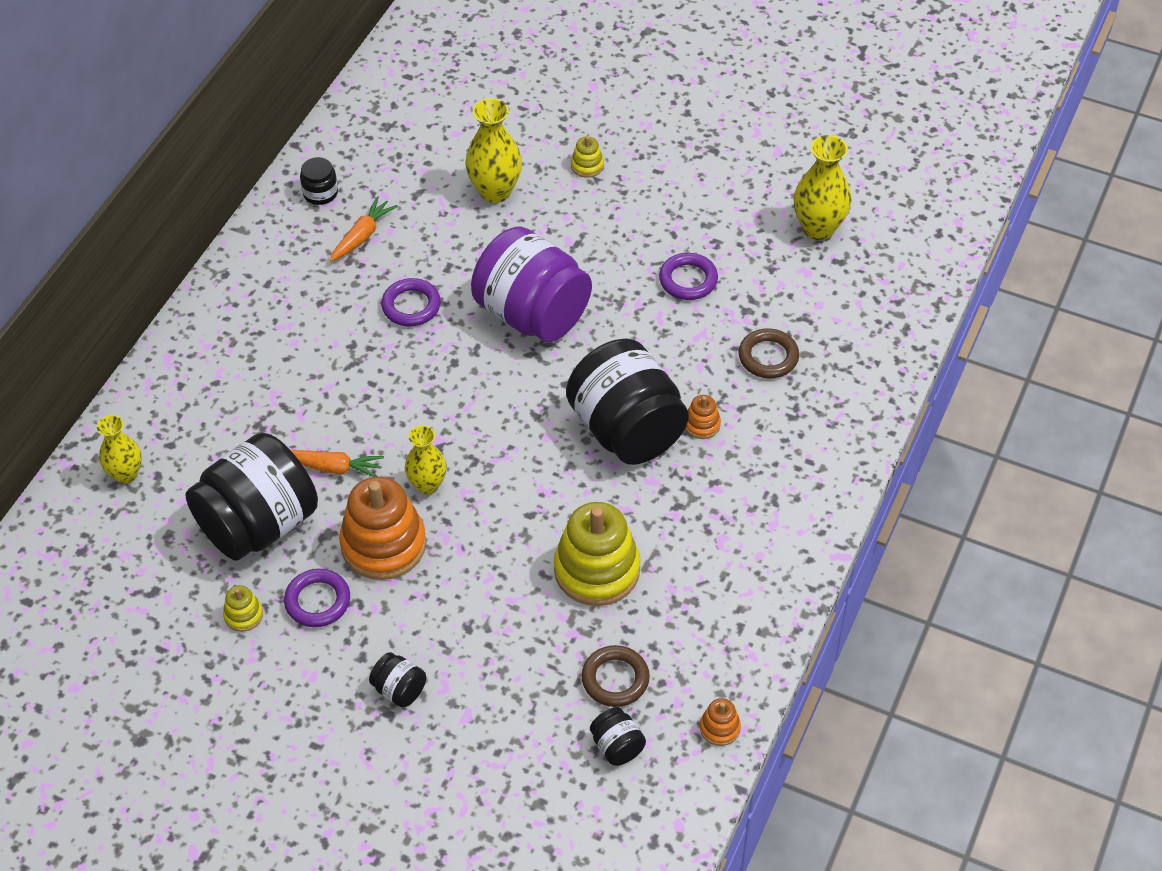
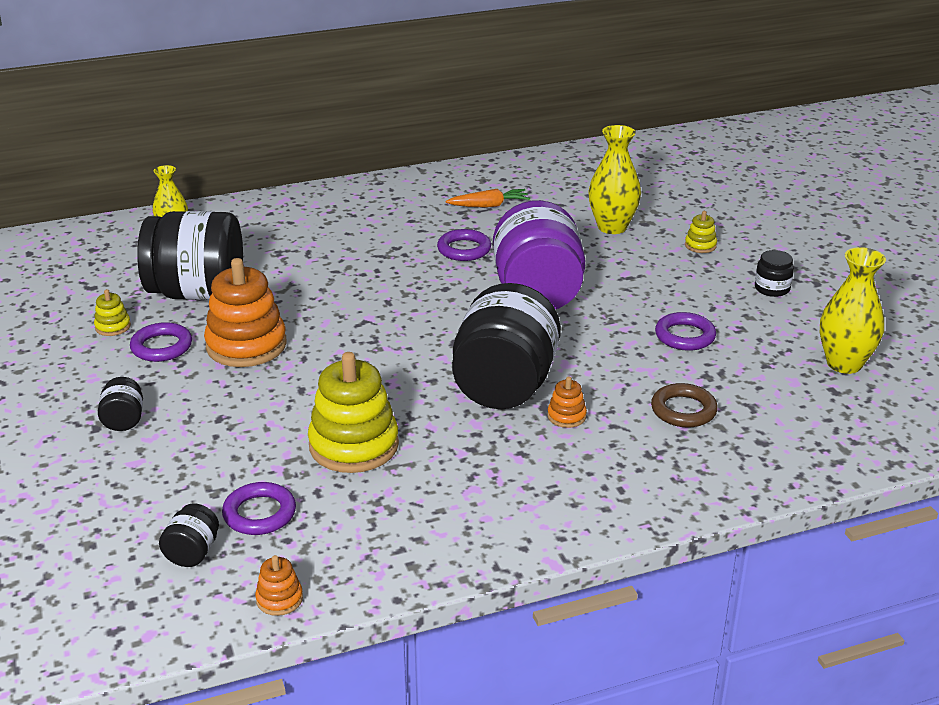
camera: 45 degrees right, 20 degrees down
orange carrot [291,450,384,477] -> none
black jar [300,157,338,205] -> black jar moved to [755,250,794,297]
yellow vase [405,425,446,494] -> none
brown ring [581,645,650,707] -> purple ring [222,482,296,535]

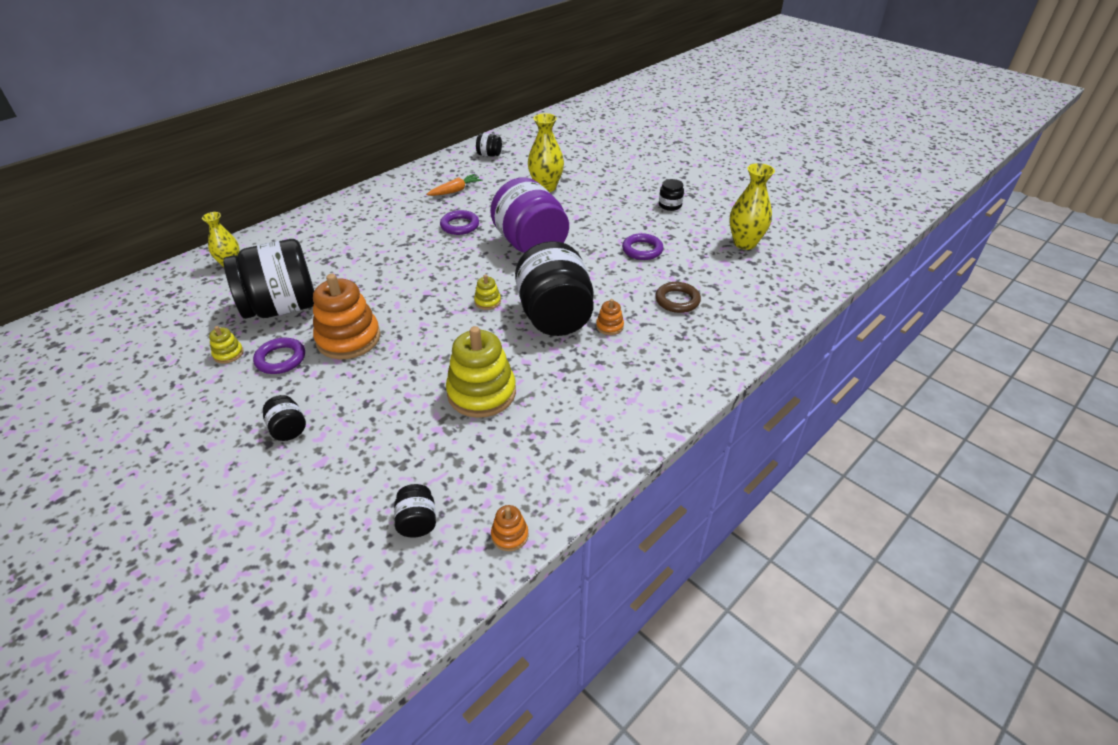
camera: 25 degrees left, 10 degrees up
purple ring [222,482,296,535] -> none
yellow stacking toy [685,211,717,253] -> yellow stacking toy moved to [474,275,501,310]
none -> black jar [476,133,502,157]

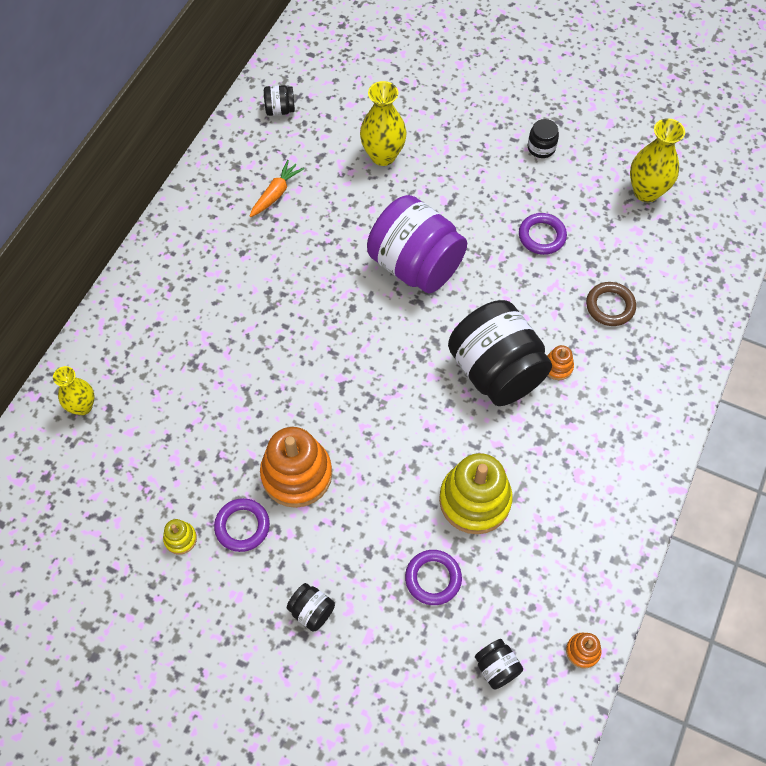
camera: 20 degrees left, 20 degrees up
black jar [223,239,314,319] -> none
purple ring [440,210,479,235] -> purple ring moved to [405,550,462,605]
yellow stacking toy [474,275,501,310] -> none

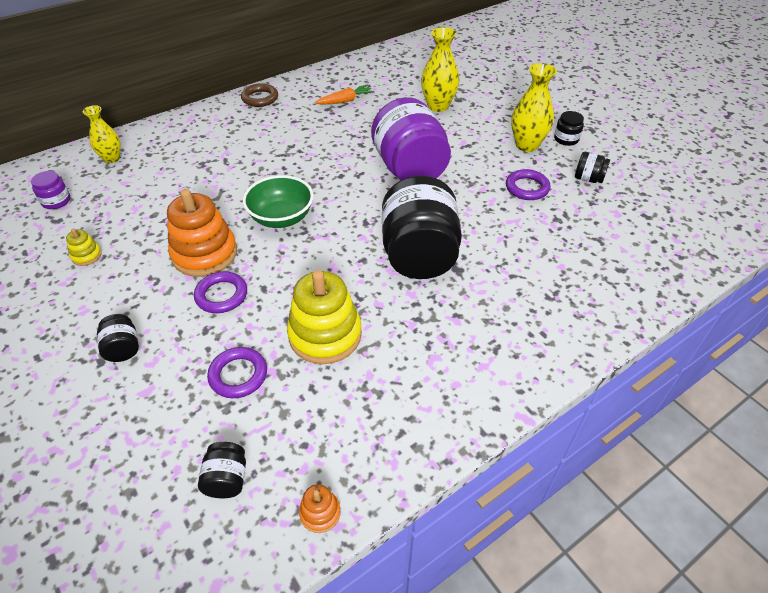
camera: 30 degrees right, 15 degrees down
purple ring [214,498,270,552] -> purple ring moved to [194,272,247,313]
black jar [264,85,295,116] -> black jar moved to [575,152,610,183]
orange stacking toy [547,345,574,380] -> none
brown ring [586,282,636,326] -> brown ring moved to [241,83,278,107]
yellow vase [630,118,685,202] -> yellow vase moved to [511,63,557,152]
none -> purple jar [31,171,70,209]
none -> green bowl [243,175,314,228]

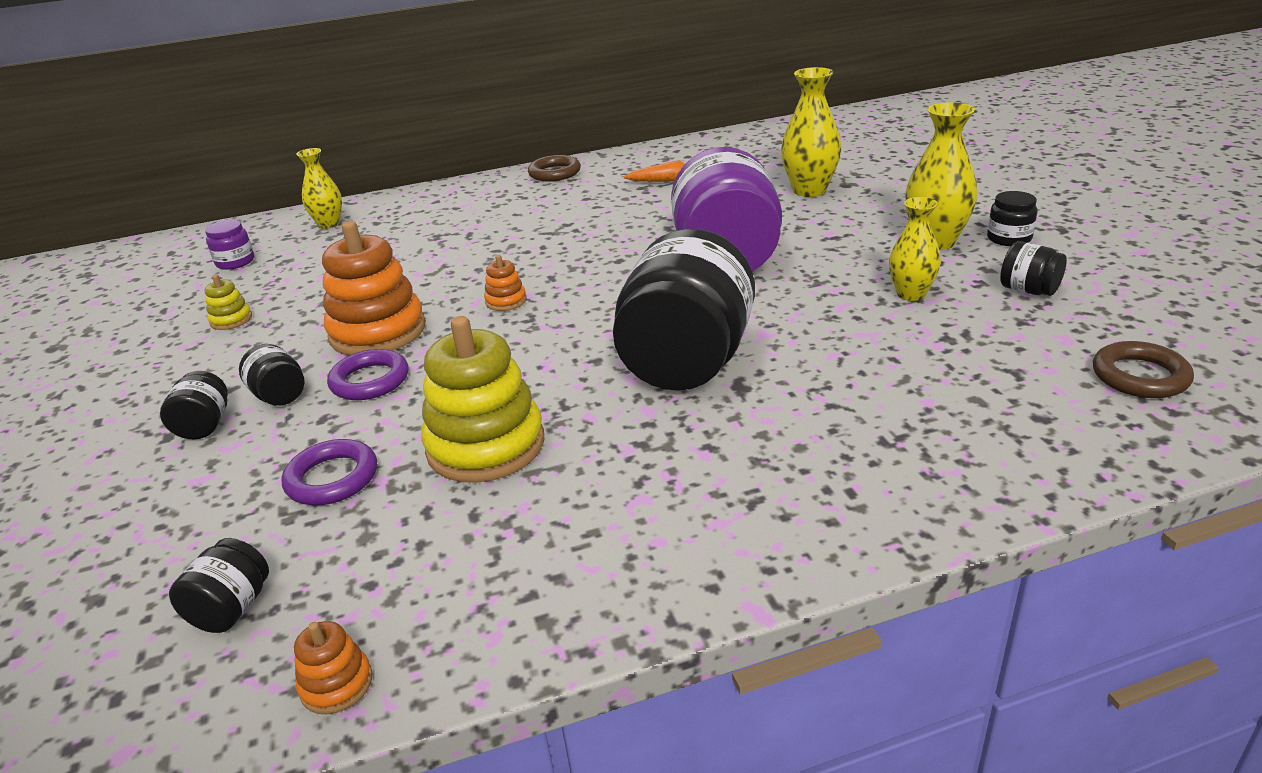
camera: 20 degrees right, 15 degrees down
green bowl [243,175,314,228] -> orange stacking toy [484,255,526,311]
purple ring [506,169,550,200] -> yellow vase [889,197,941,301]
none -> black jar [239,344,305,406]
none -> brown ring [1093,341,1194,398]

